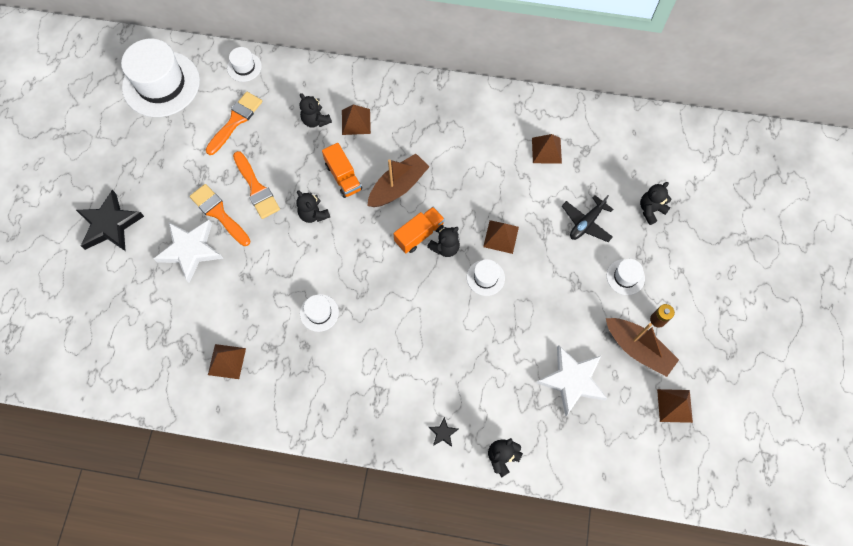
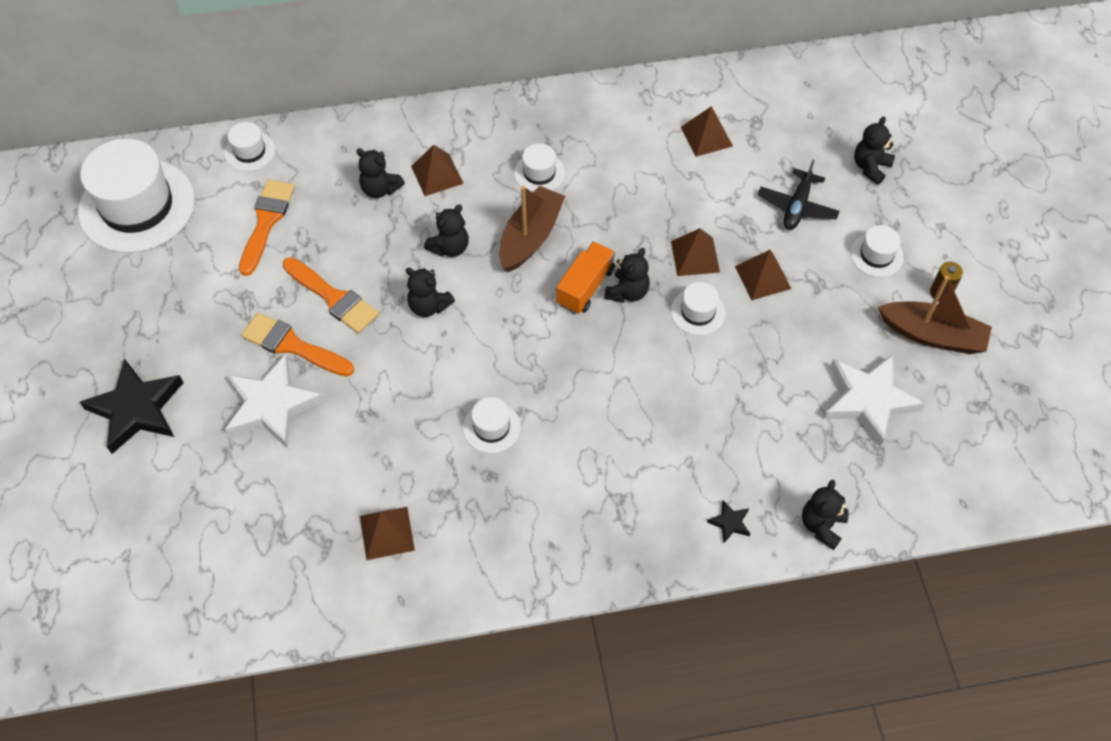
camera: 20 degrees left, 10 degrees down
orange truck [322,143,362,198] -> black teddy bear [424,205,469,257]
brown pyramid [657,389,693,423] -> brown pyramid moved to [735,250,791,301]
none -> white hat [514,143,565,192]

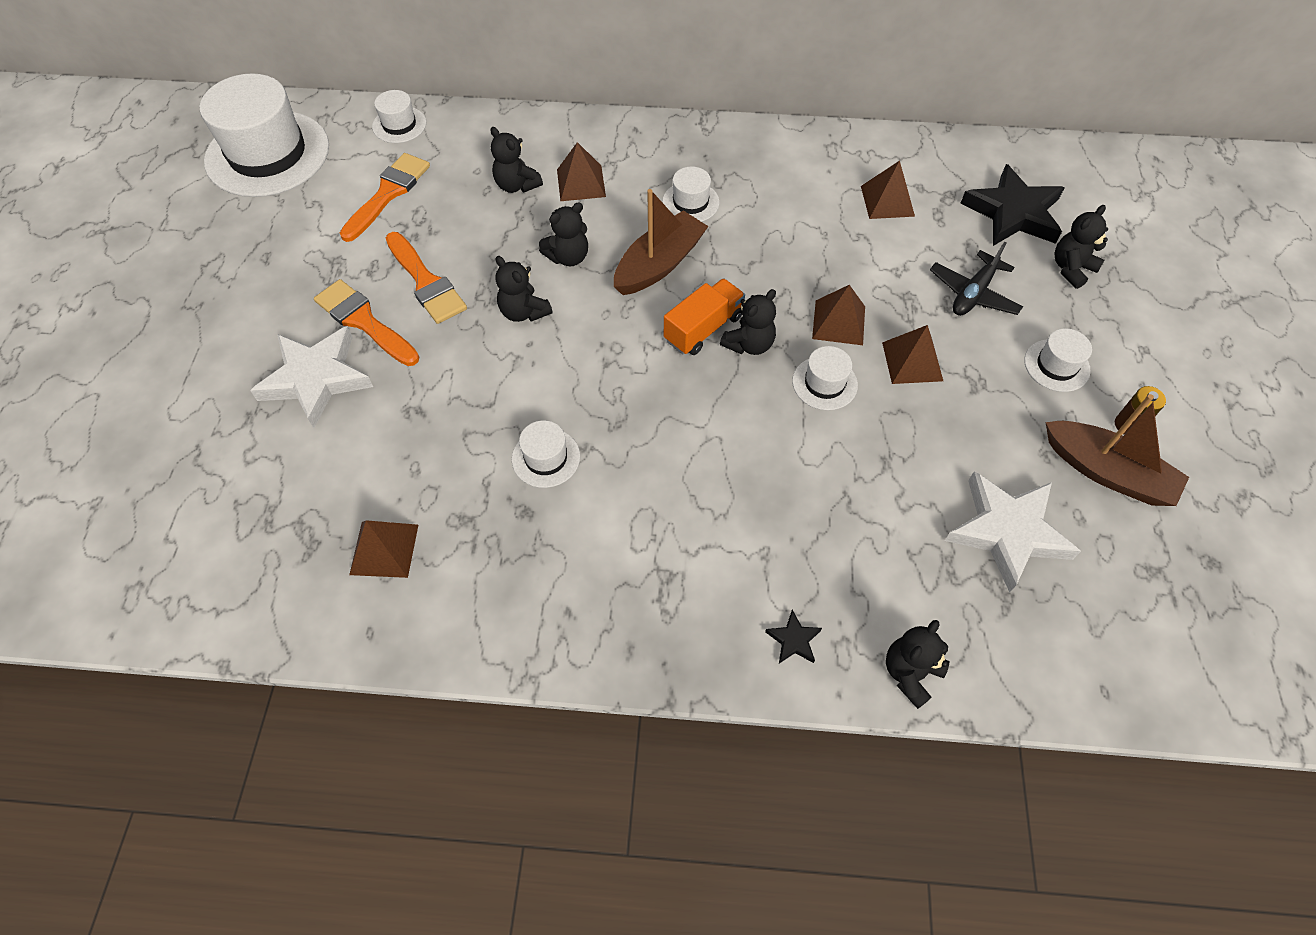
camera: 15 degrees right, 0 degrees up
black star [80,359,184,454] -> black star moved to [961,164,1065,246]

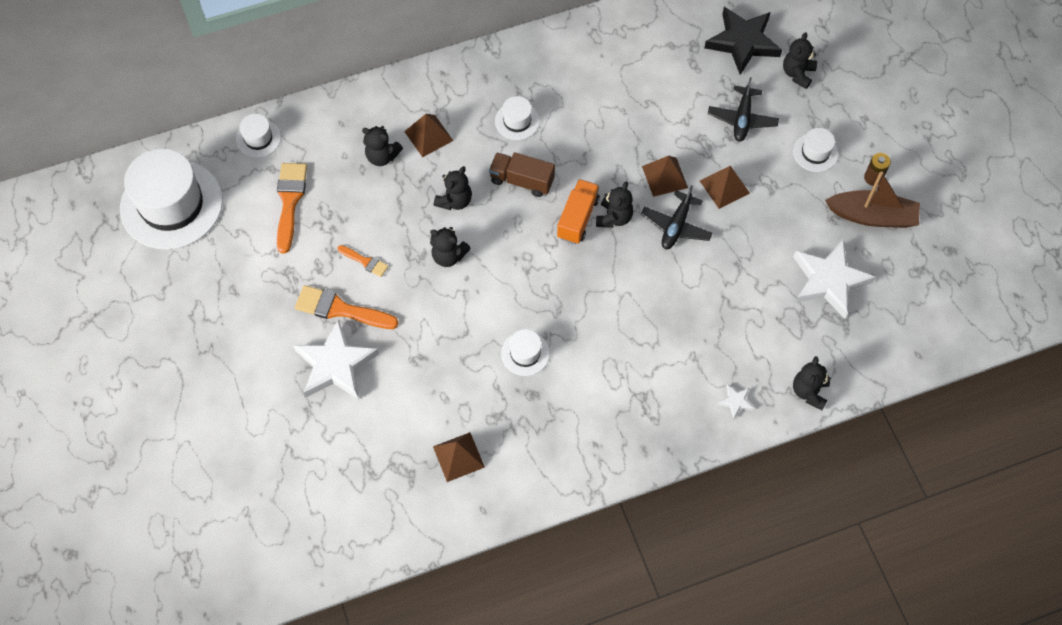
camera: 25 degrees left, 5 degrees up
orange brush [386,232,467,324] -> orange brush [338,245,389,277], size x0.54
brown boat [614,189,709,295] -> brown truck [489,152,555,197]
black star [765,610,822,663] -> white star [717,384,754,419]
white hat [792,346,858,410] -> black plane [641,185,713,249]
brown pyramid [861,160,915,219] -> none

